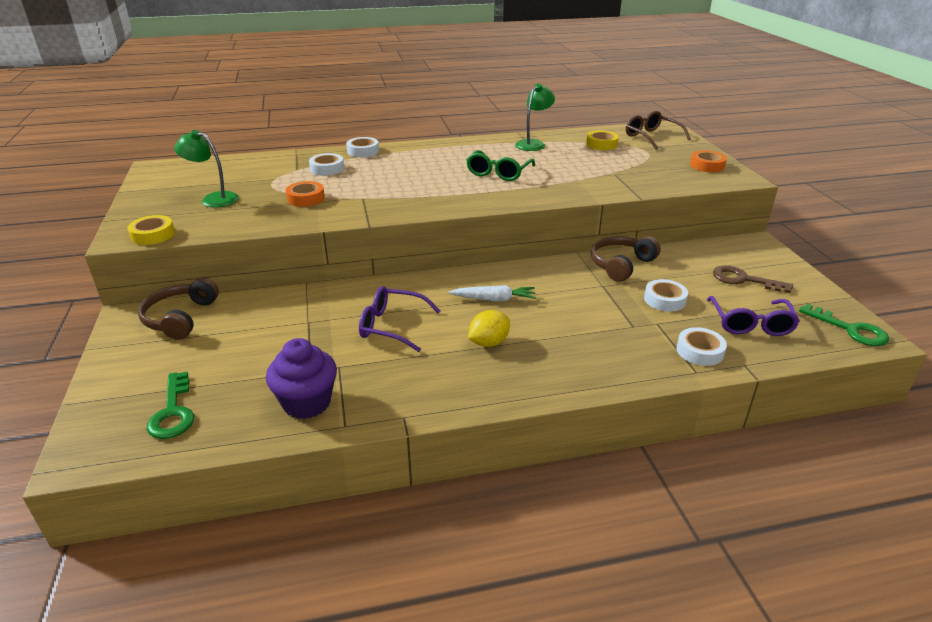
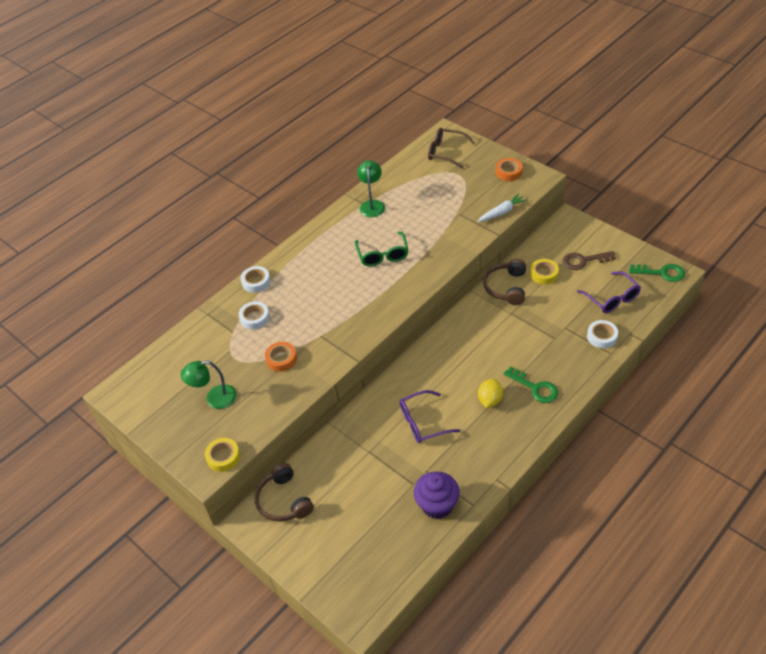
camera: 30 degrees left, 15 degrees up
green key [147,372,194,439] -> green key moved to [504,367,558,403]
white carrot [449,285,536,301] -> white carrot moved to [477,193,527,222]
yellow tape [586,131,619,150] -> yellow tape moved to [530,259,559,284]
white tape [644,279,688,312] -> none

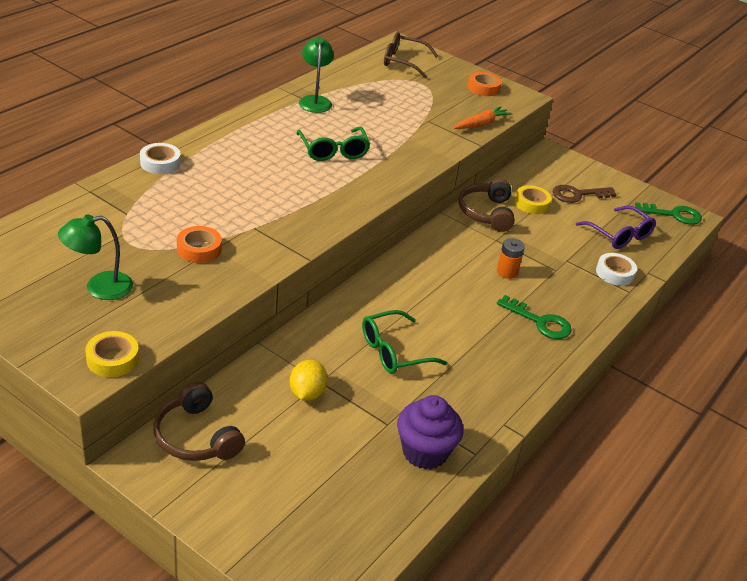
camera: 15 degrees left, 10 degrees down
white tape [239,301,270,330] -> none
purple glasses [400,390,460,443] -> green glasses [362,310,447,374]
white carrot [477,193,527,222] -> orange carrot [454,106,513,129]
yellow lemon [478,379,503,408] -> yellow lemon moved to [290,360,328,401]
none -> orange battery [497,238,525,279]

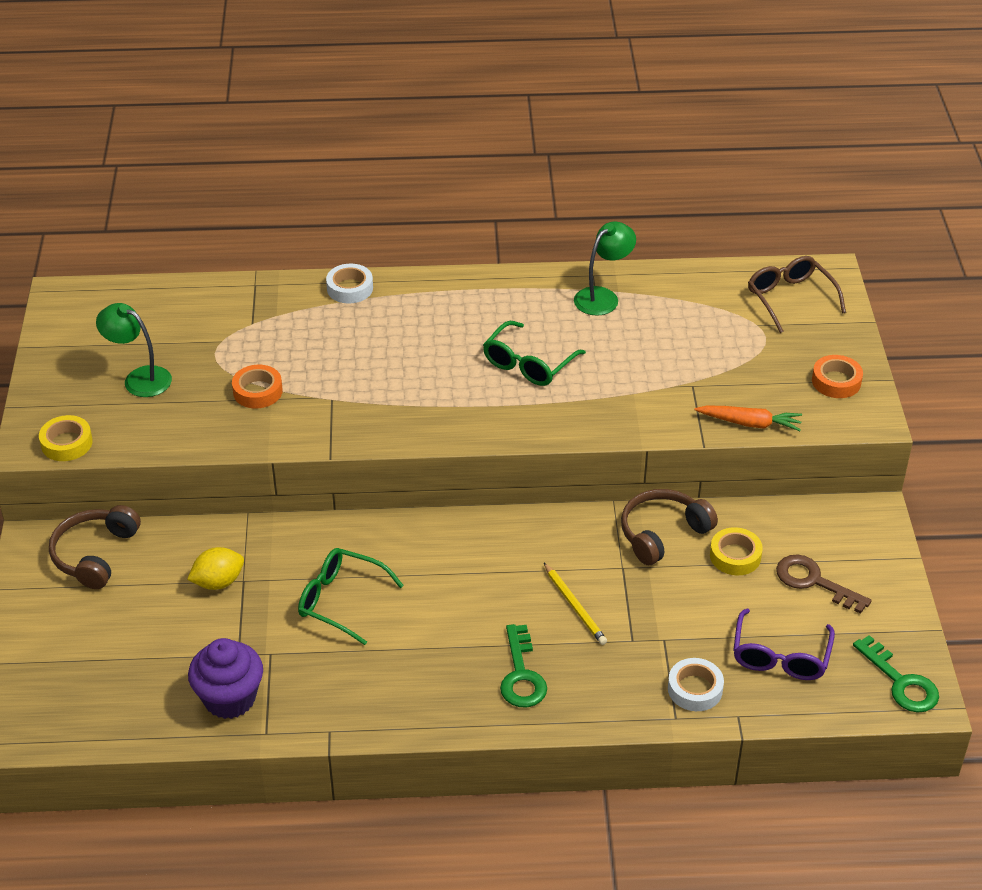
camera: 55 degrees right, 5 degrees up
orange battery [497,238,525,279] -> yellow pencil [544,563,607,645]

